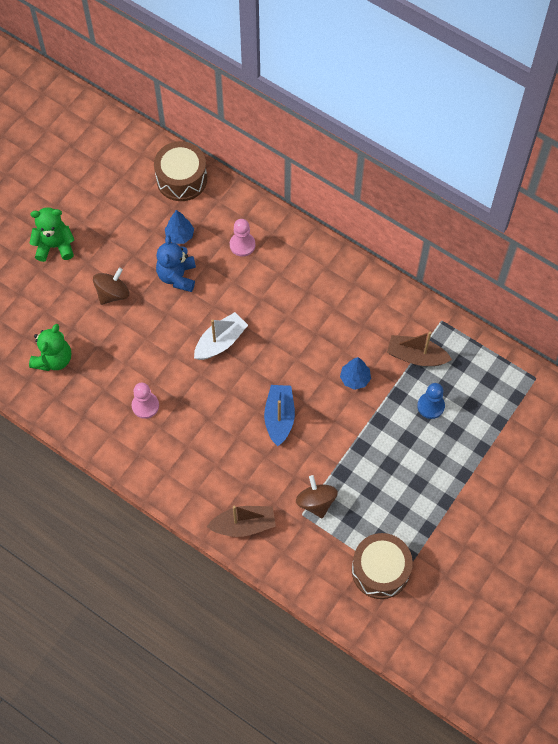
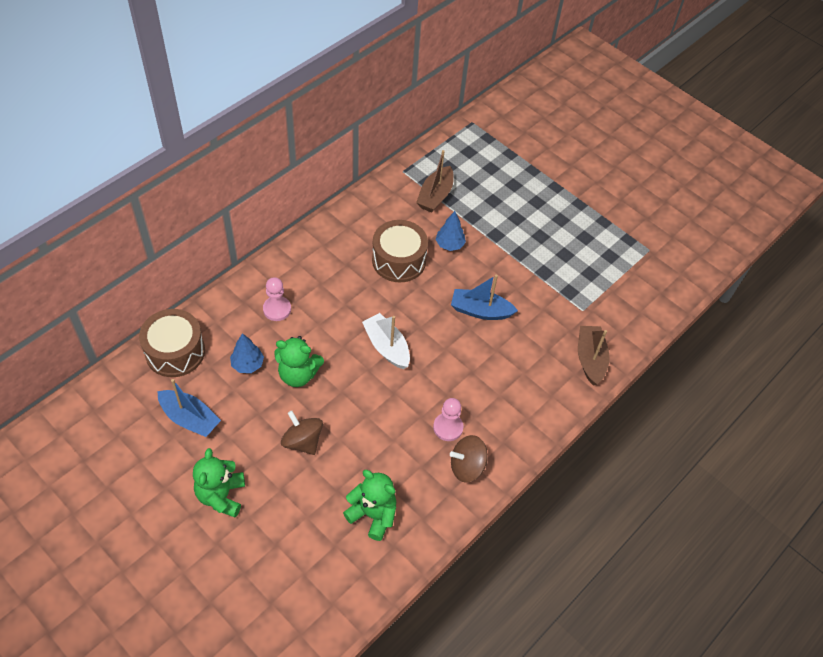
camera: 85 degrees left, 10 degrees down
blue teddy bear [156,235,196,292] -> green teddy bear [274,336,324,387]
brown spinning top [296,475,338,519] -> brown spinning top moved to [450,435,488,483]
brown drum [352,533,413,599] -> brown drum moved to [372,220,428,282]
blue pawn [417,383,445,419] -> none
none -> blue boat [158,379,221,437]

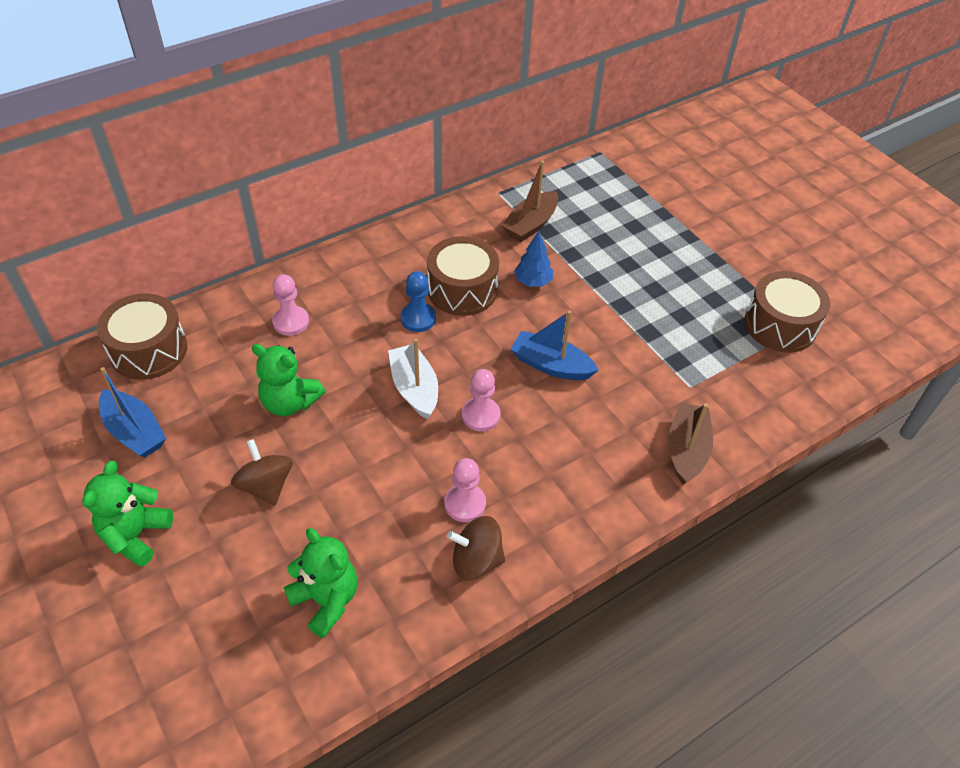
camera: 15 degrees right, 5 degrees down
blue tree [230,333,264,373] -> none
none -> blue pawn [400,271,436,332]
none -> pink pawn [462,369,501,432]
none -> brown drum [744,271,830,353]

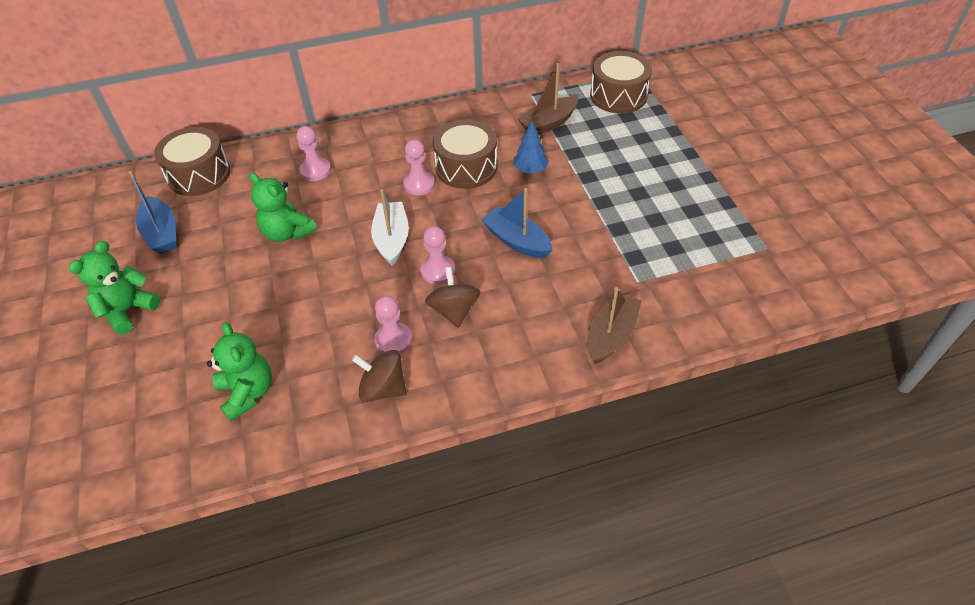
camera: 20 degrees right, 0 degrees up
brown spinning top [231,439,293,506] -> brown spinning top moved to [425,267,481,328]
blue pawn [400,271,436,332] -> pink pawn [403,139,435,195]
brown drum [744,271,830,353] -> brown drum moved to [590,51,652,114]

